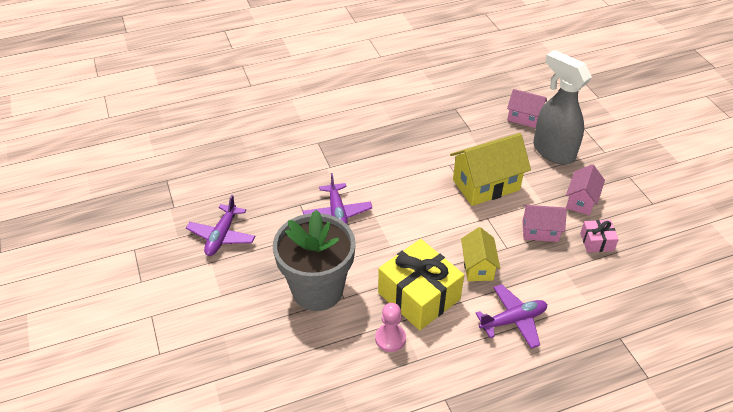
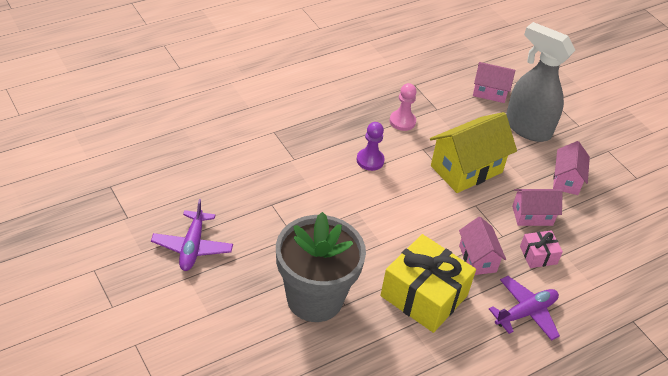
camera: 15 degrees left, 0 degrees up
purple plane [303,173,372,224] -> none
pink pawn [375,303,406,352] -> pink pawn moved to [390,83,417,131]
yellow house [461,227,500,281] -> pink house [459,217,506,275]
pink gift [580,220,619,253] -> pink gift moved to [520,230,563,268]
none -> purple pawn [357,122,385,171]

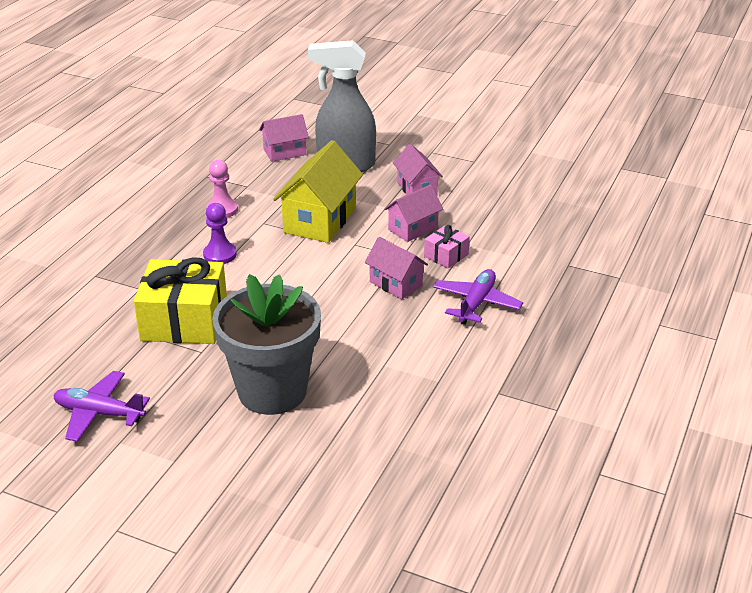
camera: 30 degrees left, 10 degrees down
purple plane [151,199,233,271] -> purple plane turned 135 degrees clockwise [53,371,150,442]
yellow gift [381,234,476,333] -> yellow gift moved to [134,257,227,344]

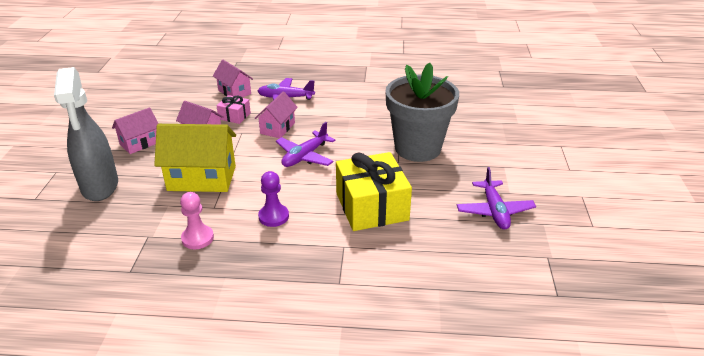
camera: 110 degrees left, 0 degrees up
pink house [259,114,309,162] -> pink house moved to [213,60,253,98]
none -> purple plane [276,122,336,167]

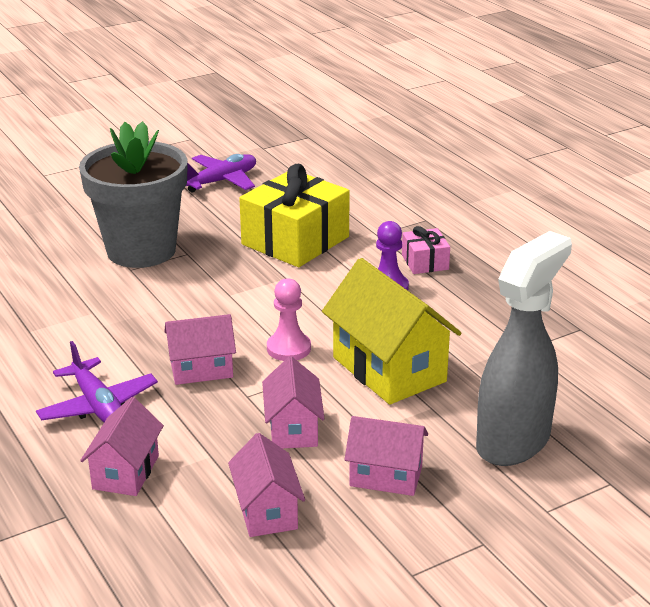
camera: 125 degrees left, 5 degrees down
pink pawn [180,192,214,249] -> pink pawn moved to [267,278,311,361]
pink gift [216,95,251,124] -> pink gift moved to [402,226,450,274]
purple plane [276,122,336,167] -> none
none -> pink house [228,433,305,537]

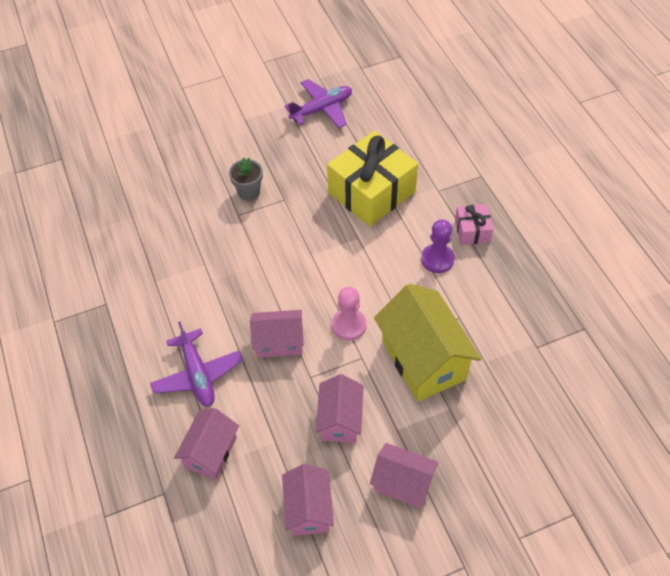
camera: 10 degrees right, 25 degrees up
grey flower pot [79,121,188,268] -> grey flower pot [229,157,263,201], size x0.40
grey spray bottle [476,231,572,466] -> none

